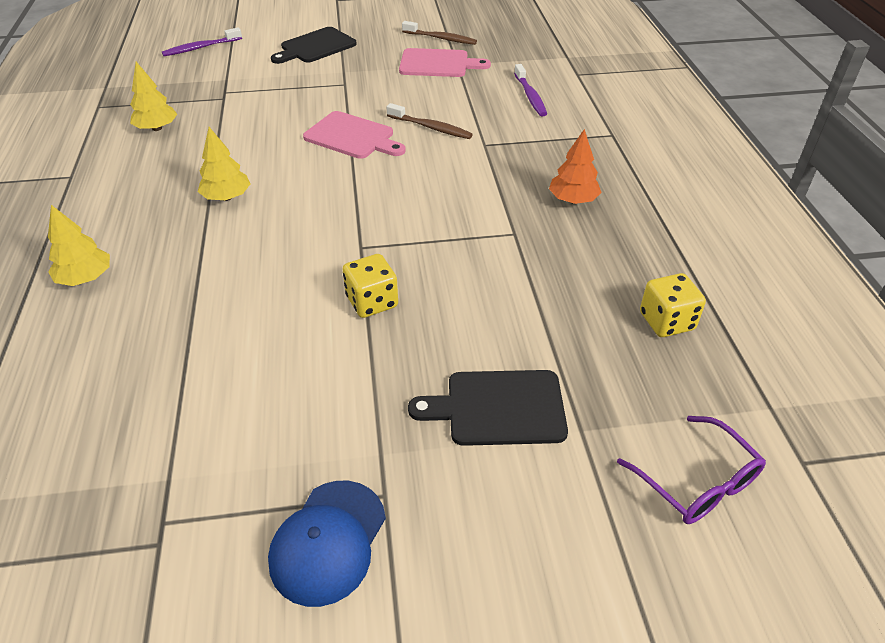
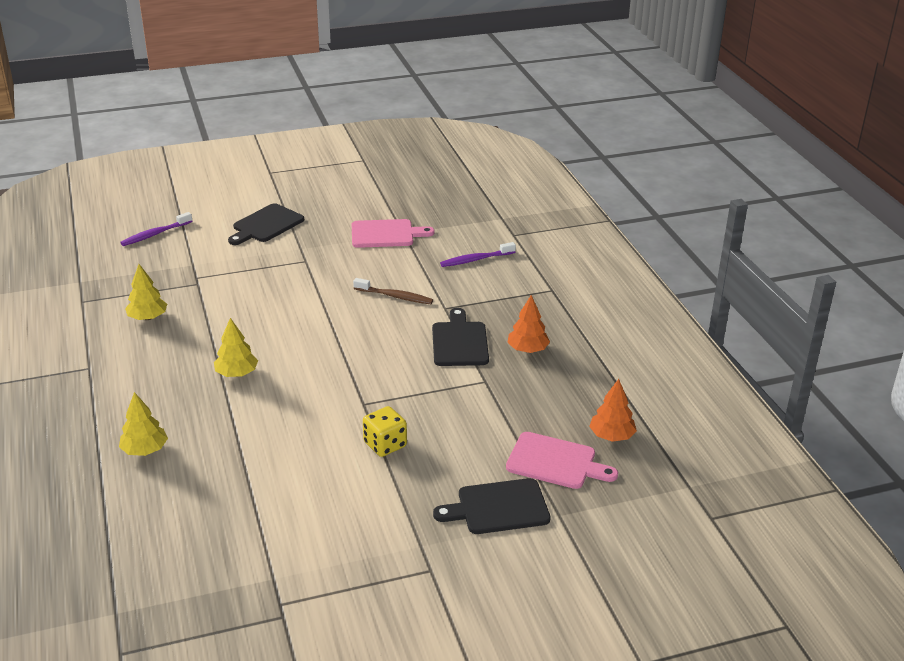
camera: 10 degrees left, 10 degrees down
blue cap [268,481,386,607] -> none
pink cutting board [303,111,406,159] -> pink cutting board moved to [506,432,618,489]
brown toothbrush [402,21,477,45] -> none
purple toothbrush [514,64,547,117] -> purple toothbrush turned 90 degrees clockwise [440,242,516,267]
purple glasses [617,416,766,524] -> none
yellow dice [640,273,706,337] -> orange tree [589,379,637,442]
none -> black cutting board [432,308,489,366]

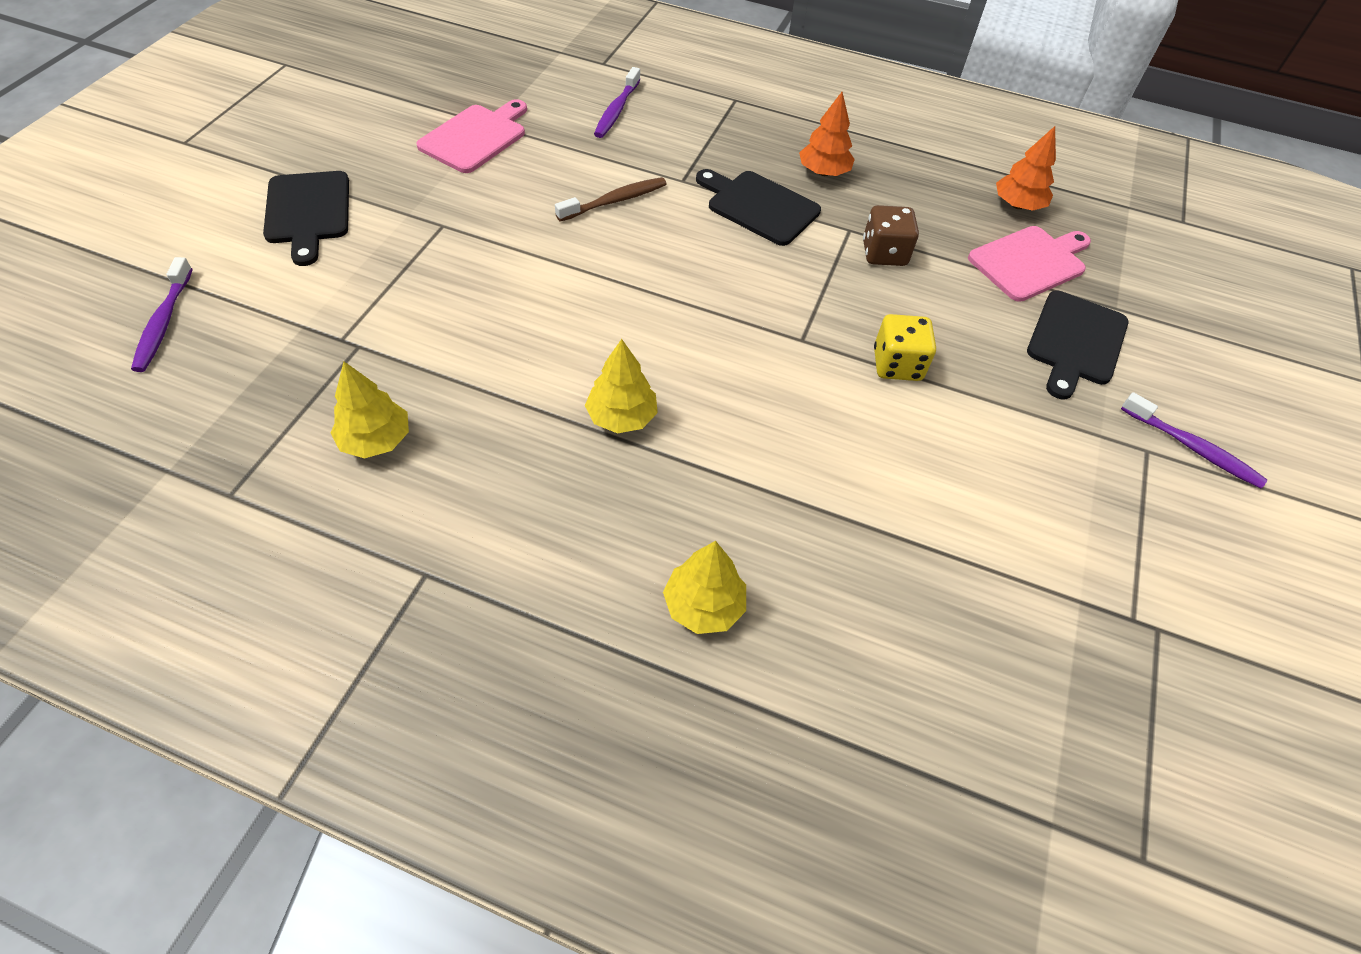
camera: 55 degrees left, 20 degrees up
none -> brown dice [863,205,919,266]
none -> purple toothbrush [1121,392,1267,489]

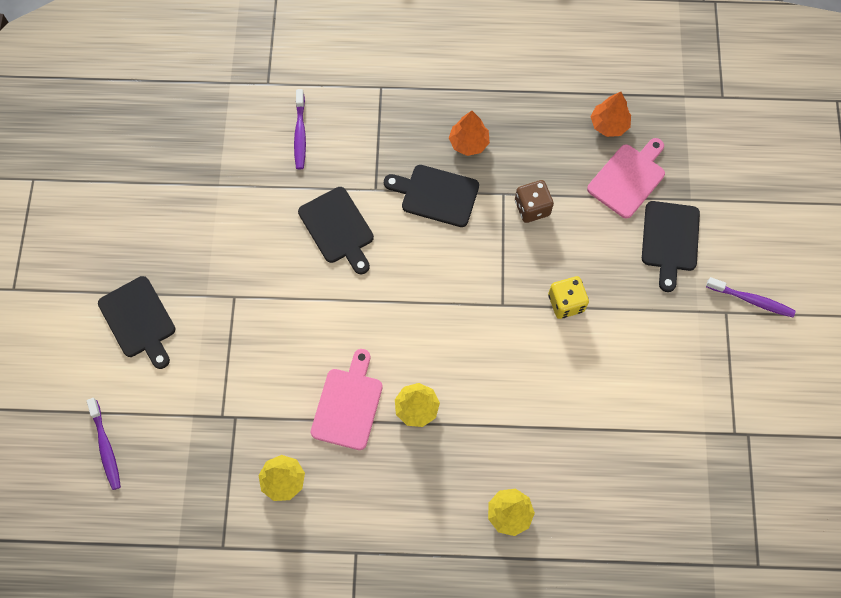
camera: 15 degrees left, 15 degrees up
pink cutting board [416,99,527,173] -> pink cutting board moved to [311,349,383,450]
brown toothbrush [555,177,667,222] -> black cutting board [298,187,374,274]

